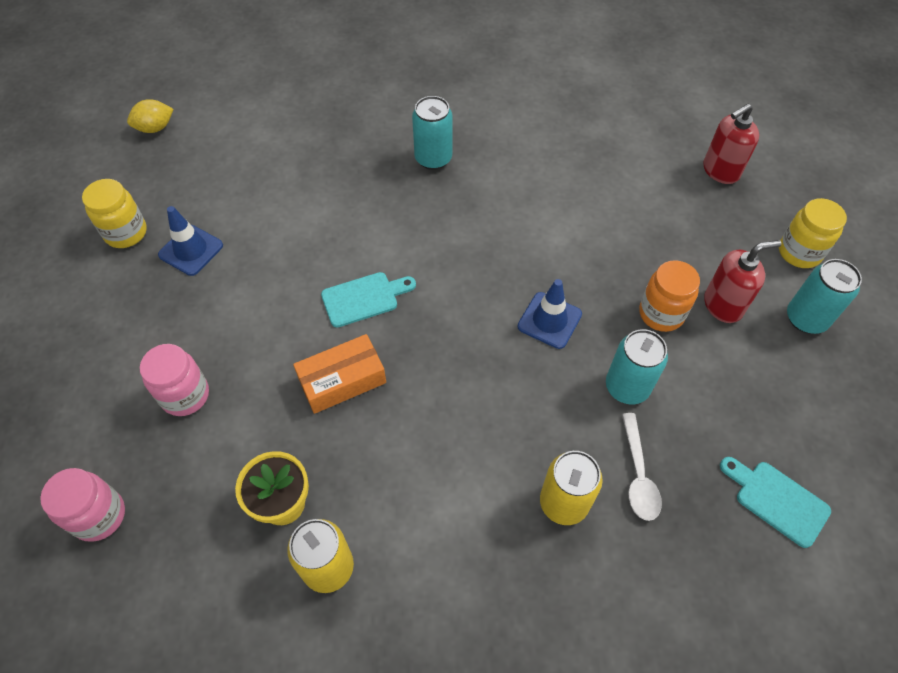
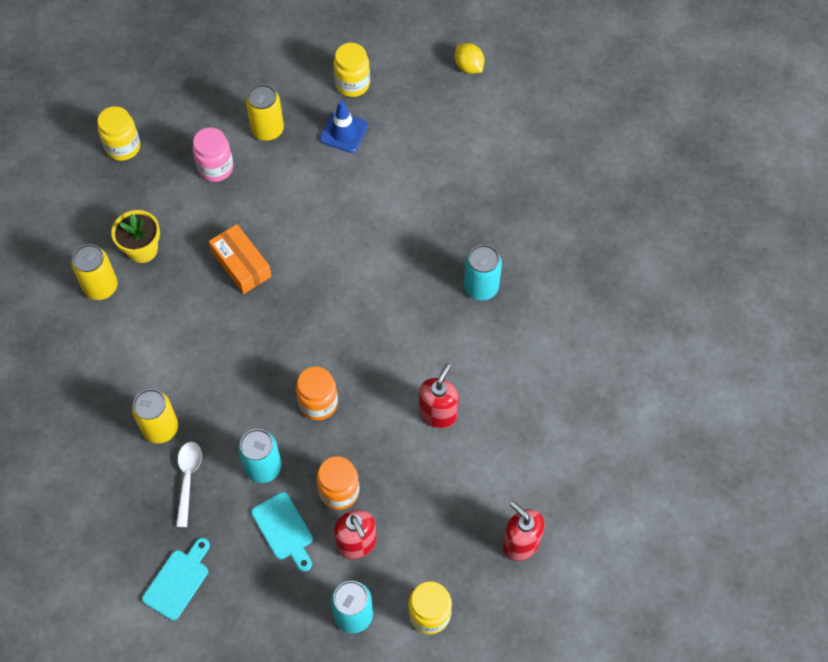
camera: 80 degrees right, 5 degrees up
pink jar [40,468,125,542] -> yellow jar [97,106,140,161]
turquoise cutting board [321,272,416,327] -> turquoise cutting board moved to [251,492,313,572]
blue traffic cone [518,279,582,349] -> orange jar [296,366,338,420]
white spoon [622,413,662,521] -> white spoon turned 105 degrees clockwise [176,442,202,527]
none -> yellow can [246,84,284,141]
none -> red soap dispenser [419,364,459,428]

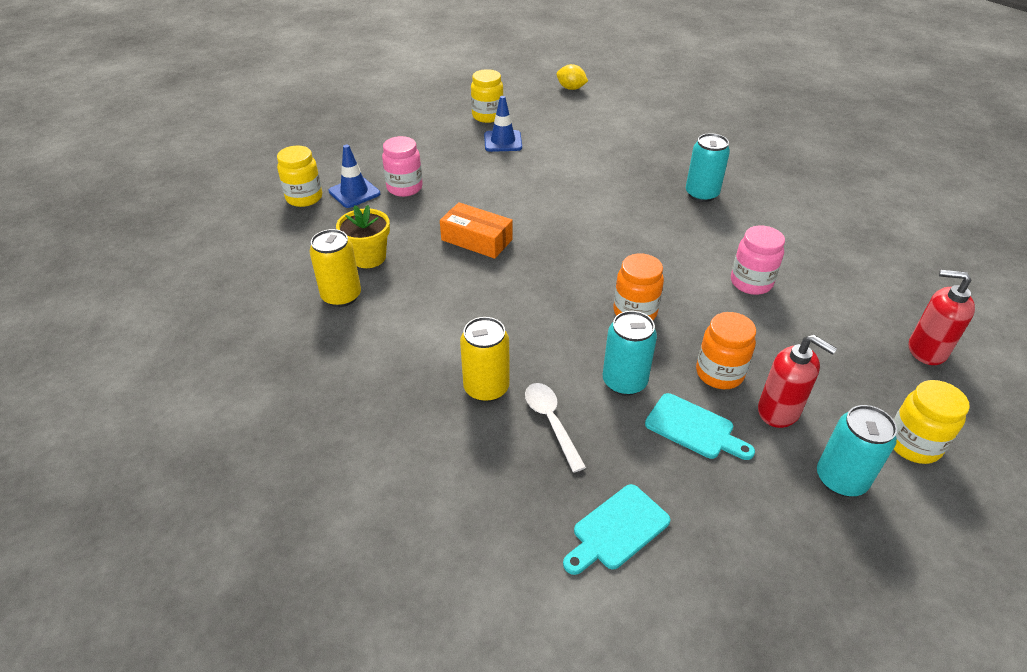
camera: 25 degrees left, 20 degrees down
turquoise cutting board [142,538,210,620] -> turquoise cutting board turned 135 degrees counterclockwise [563,484,670,575]
yellow can [246,84,284,141] -> none
red soap dispenser [419,364,459,428] -> pink jar [731,225,785,295]
none -> blue traffic cone [328,145,380,208]

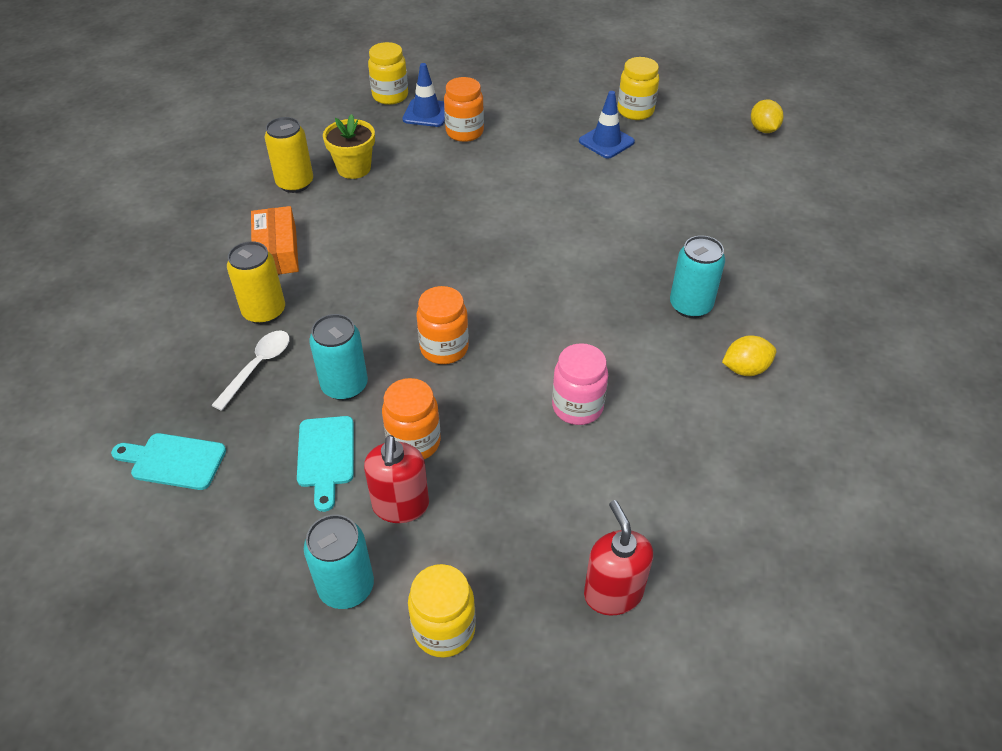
camera: 50 degrees right, 5 degrees up
pink jar [382,136,423,197] -> orange jar [444,77,484,142]
orange box [440,202,513,259] -> orange box moved to [251,206,299,275]
none -> yellow lemon [722,335,776,376]

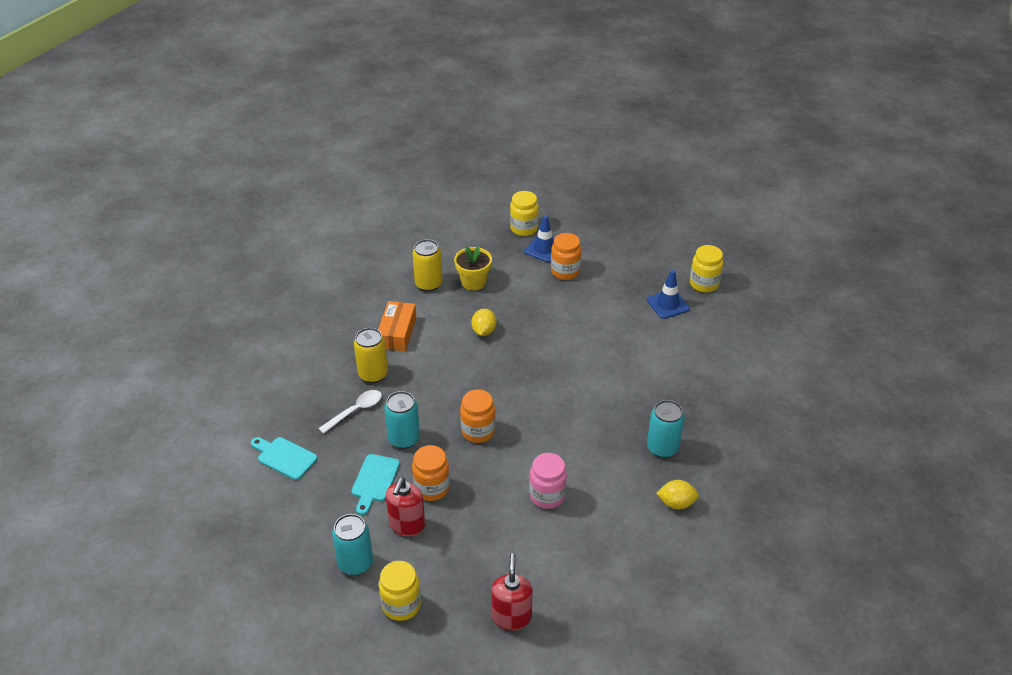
camera: 20 degrees right, 5 degrees down
yellow lemon [751,100,784,133] -> yellow lemon moved to [471,309,496,336]

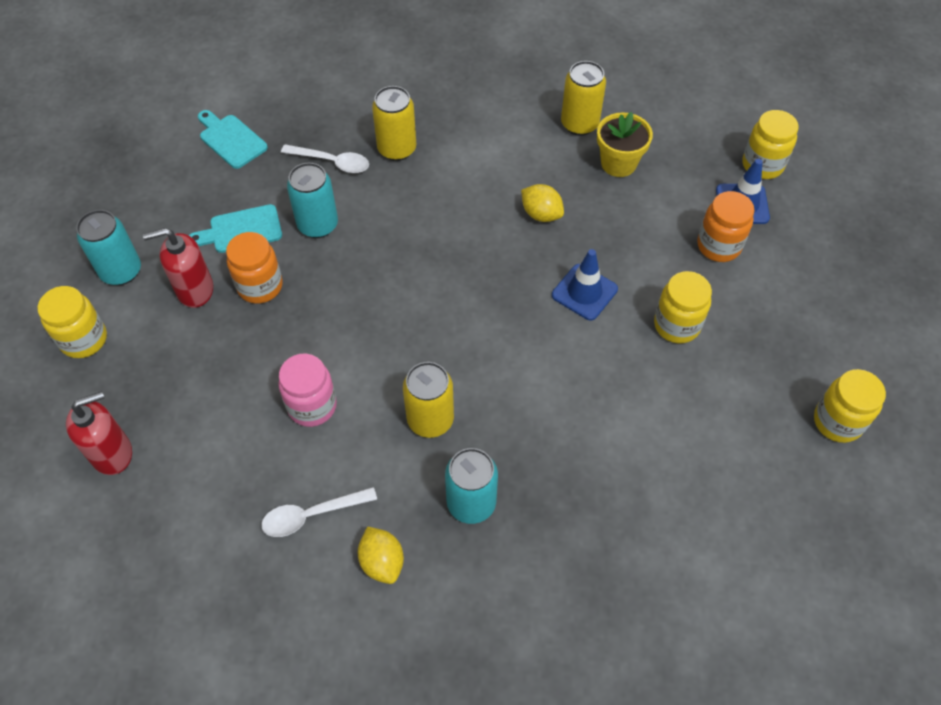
camera: 60 degrees right, 15 degrees up
turquoise cutting board [251,437,317,480] -> turquoise cutting board turned 45 degrees counterclockwise [198,110,268,169]
orange box [378,301,416,351] -> none
orange jar [460,389,496,443] -> none
yellow lemon [471,309,496,336] -> yellow lemon turned 60 degrees clockwise [521,184,564,222]
blue traffic cone [647,270,690,319] -> blue traffic cone moved to [552,249,618,320]
none -> white spoon [261,487,377,537]
none -> yellow can [403,362,454,438]
none -> yellow jar [654,271,712,343]

